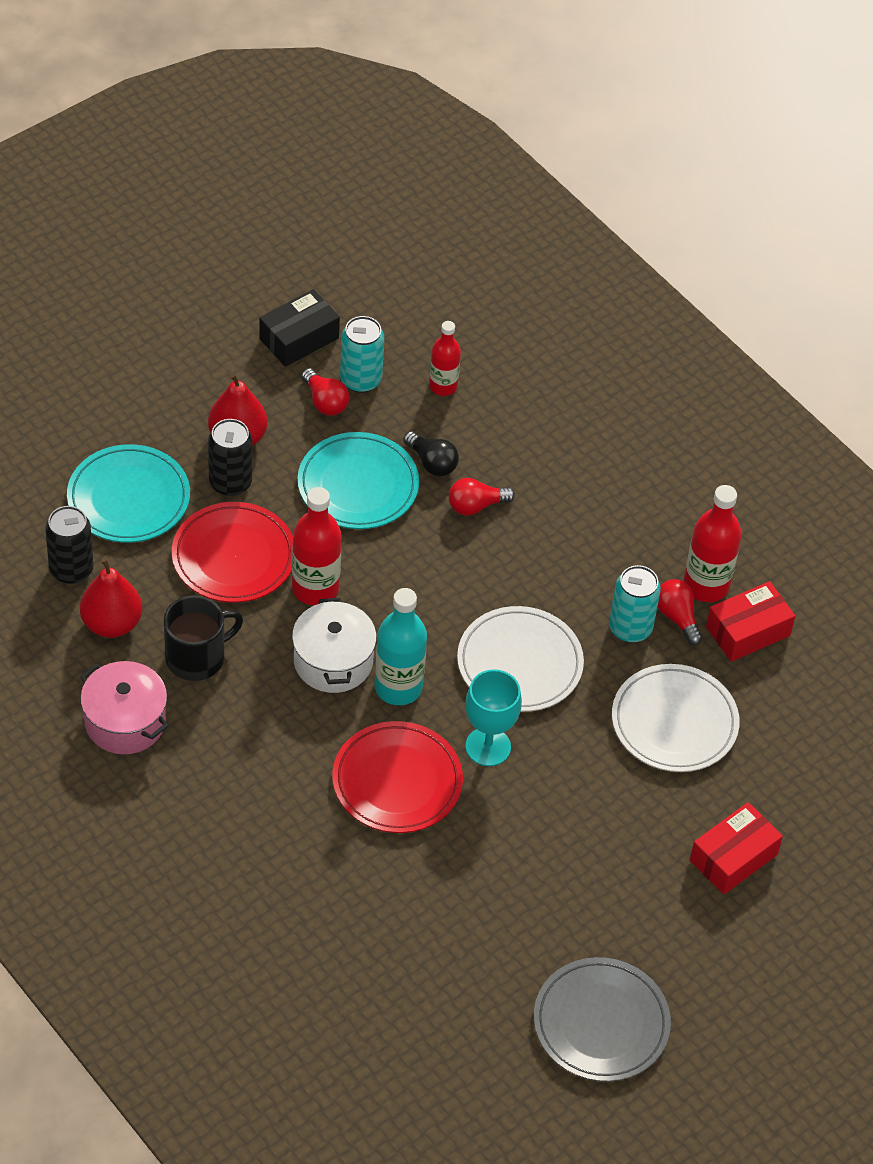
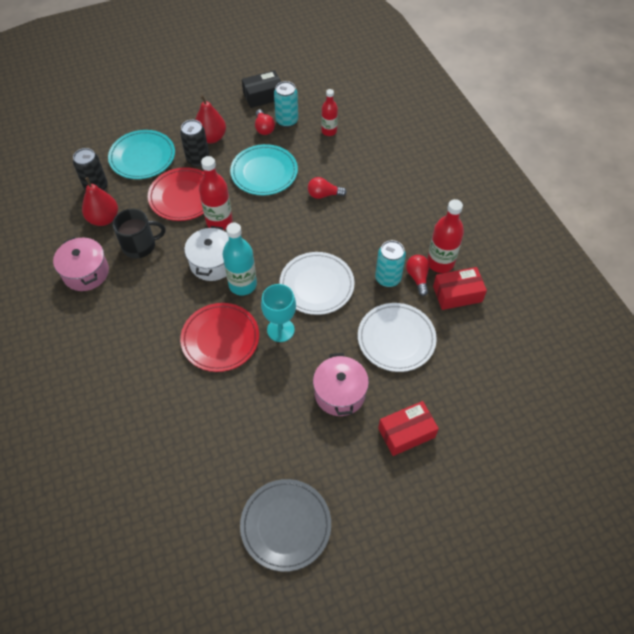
camera: 20 degrees right, 5 degrees up
black light bulb [404,431,459,476] -> none
none -> pink pot [313,353,369,416]

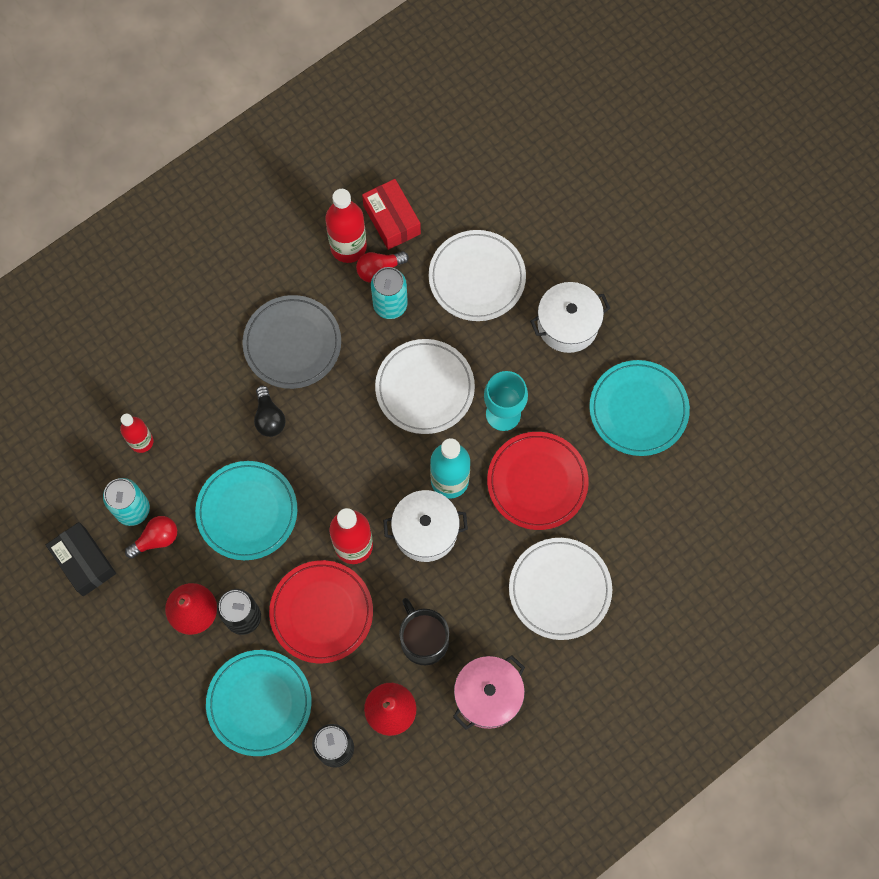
camera: 105 degrees left, 15 degrees up
grey plate [240,479,331,572] -> grey plate moved to [242,295,341,389]
red light bulb [308,177,347,199] -> black light bulb [254,386,286,437]
pink pot [313,353,369,416] -> white pot [530,282,610,353]
red box [378,401,439,456] -> none
none -> white plate [509,538,612,640]
none -> turquoise plate [589,360,690,456]

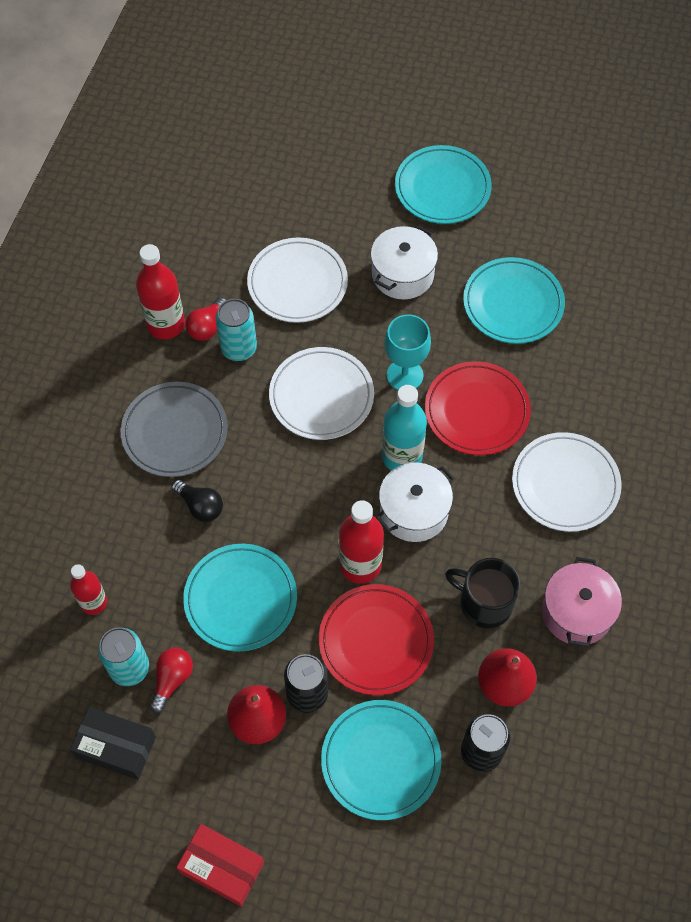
camera: 35 degrees left, 10 degrees down
red box [362,179,421,250] -> red box moved to [176,824,264,907]
none -> turquoise plate [395,145,492,224]

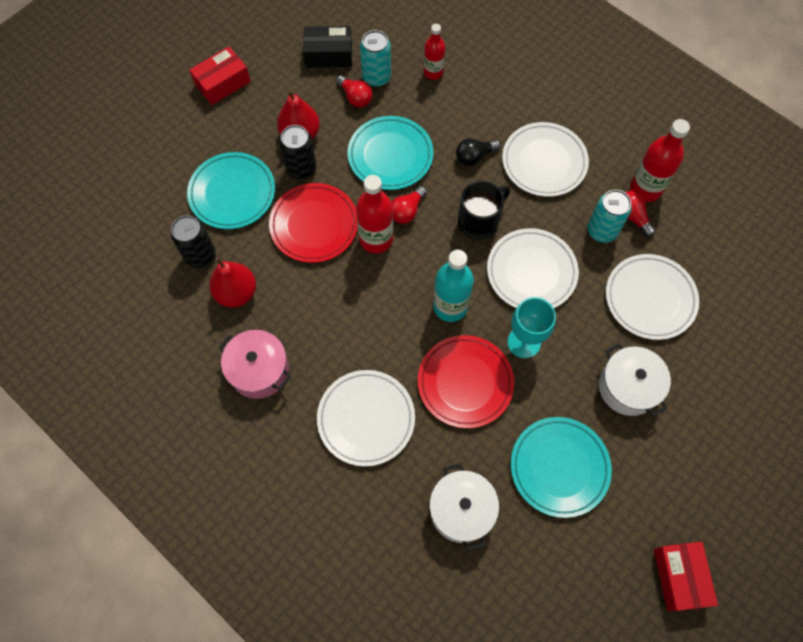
camera: 115 degrees right, 5 degrees up
black box [70,707,156,780] -> black box turned 45 degrees clockwise [303,26,352,68]
grey plate [121,382,228,477] -> white plate [502,122,589,197]
white pot [376,463,455,542] -> white pot moved to [429,463,499,551]
turquoise plate [395,145,492,224] -> none
black mug [445,558,520,628] -> black mug moved to [458,180,510,240]
none -> red light bulb [392,186,427,224]
none -> red box [654,542,718,611]

